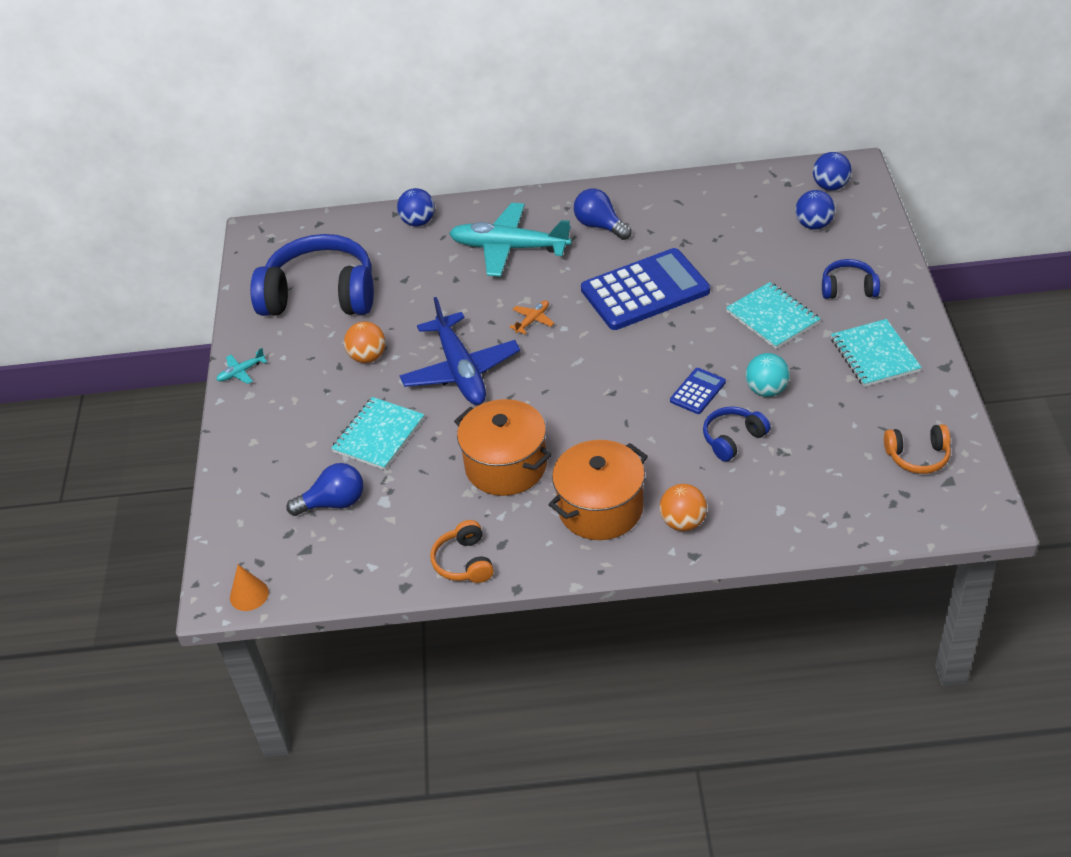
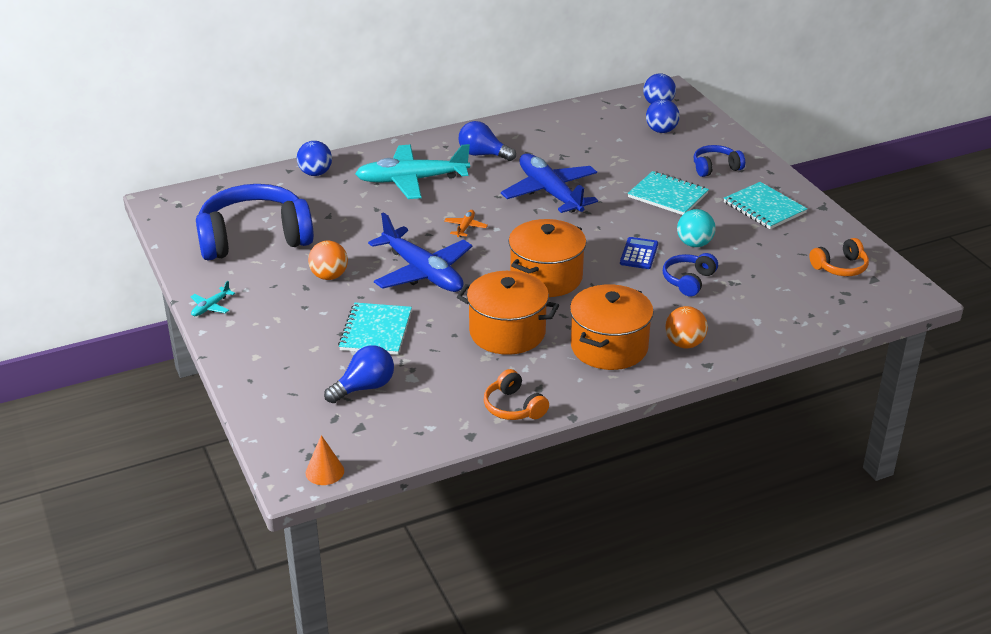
camera: 25 degrees left, 10 degrees down
blue calculator [581,248,710,330] -> blue plane [501,154,598,213]
none -> orange pot [508,219,586,297]

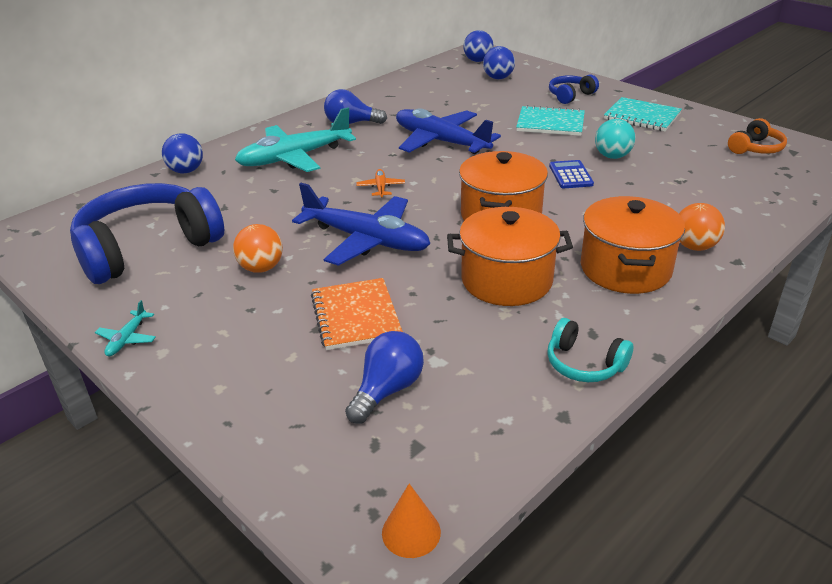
camera: 20 degrees left, 0 degrees up
turquoise notebook [338,302,412,355] -> orange notebook [311,278,403,350]
orange headphones [484,369,549,420] -> turquoise headphones [547,318,633,382]
blue headphones [663,253,718,297] -> none

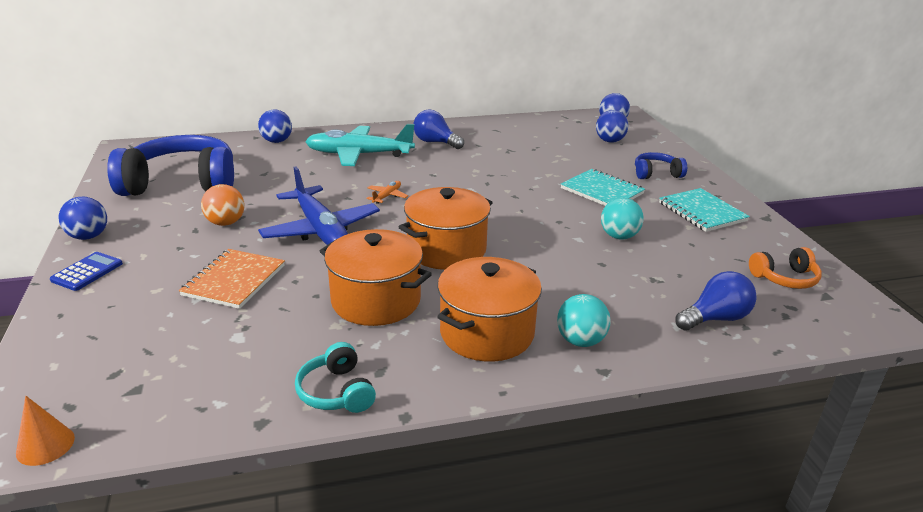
camera: 30 degrees right, 5 degrees down
turquoise plane [95,300,156,356] -> blue ball [59,197,107,240]
blue light bulb [345,331,424,424] -> blue light bulb moved to [675,271,757,331]
blue plane [396,109,501,154] -> none
blue calculator [549,160,594,188] -> blue calculator moved to [50,252,123,291]
orange ball [679,203,725,251] -> turquoise ball [557,294,611,347]

